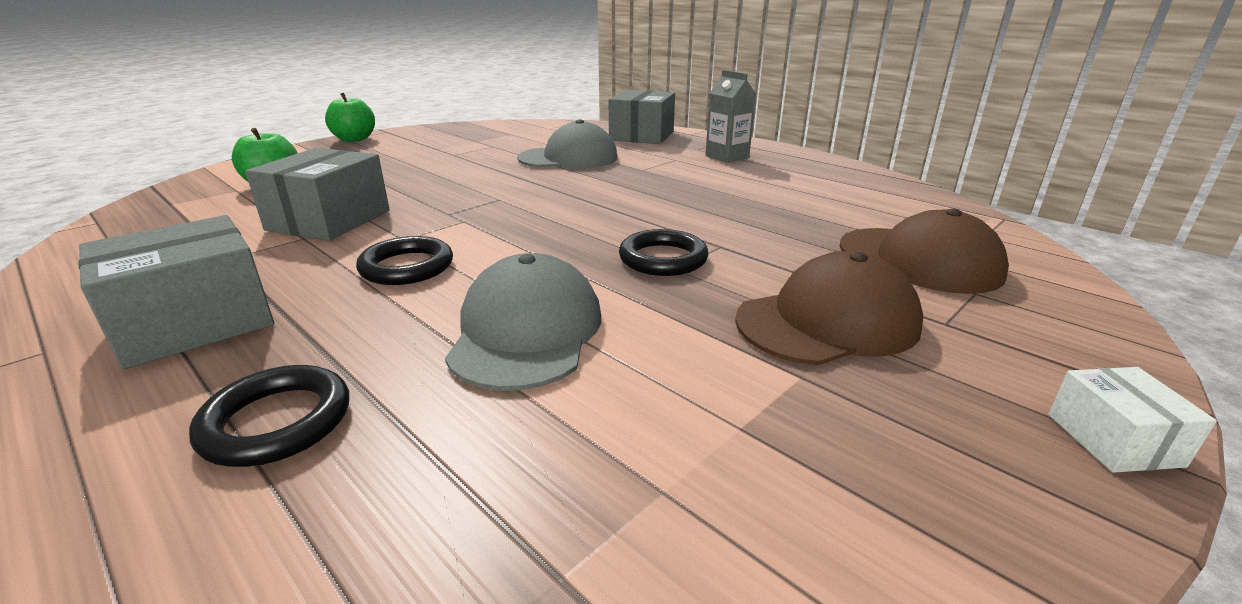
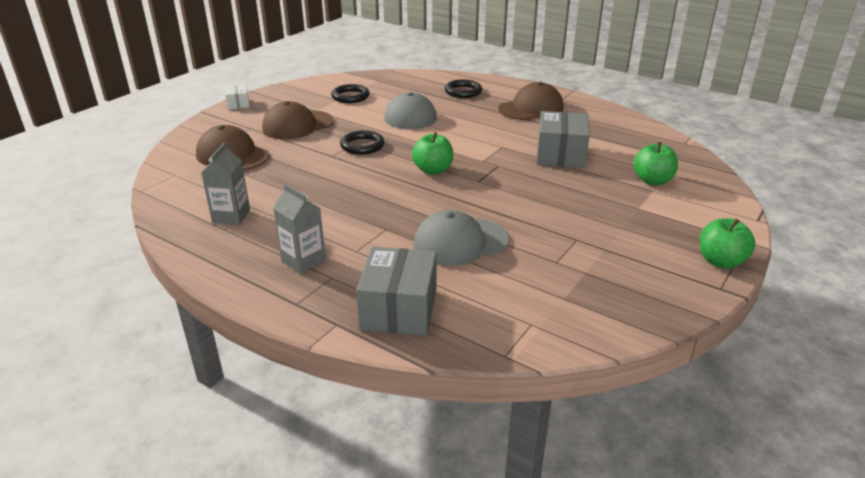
camera: 170 degrees right, 5 degrees up
grey box [79,215,274,369] -> brown cap [498,82,564,120]
black ring [356,236,453,285] -> black ring moved to [331,84,370,103]
none -> grey carton [201,143,250,225]
none -> green apple [412,132,453,175]

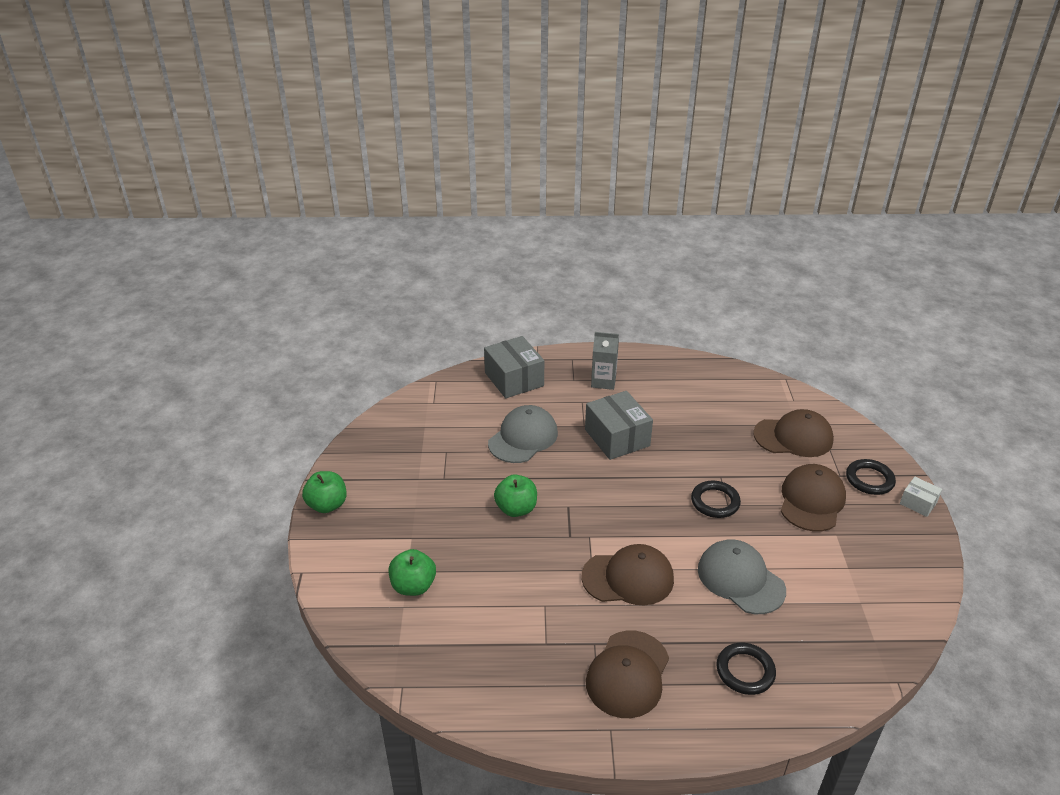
camera: 145 degrees right, 5 degrees up
grey carton [201,143,250,225] -> none
black ring [331,84,370,103] -> black ring moved to [846,459,896,495]
green apple [412,132,453,175] -> green apple moved to [494,475,537,517]
grey box [536,111,590,168] -> grey box moved to [585,391,653,460]
none -> brown cap [581,544,674,605]

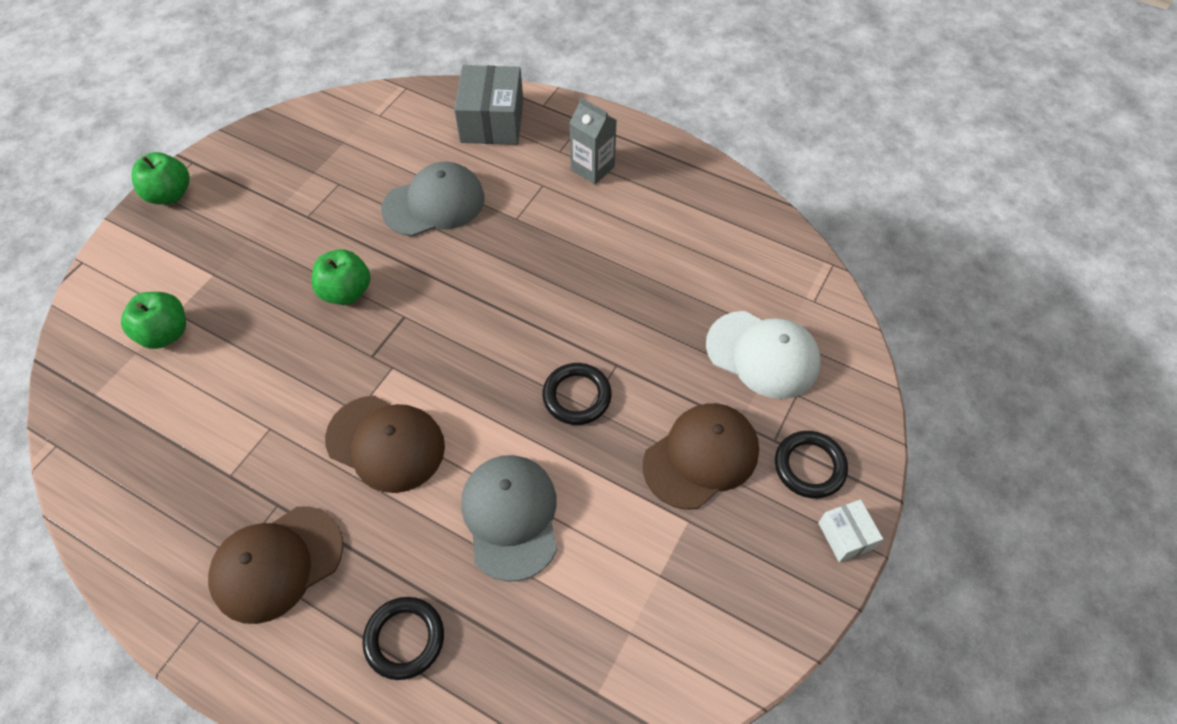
camera: 30 degrees right, 20 degrees up
grey box [585,391,653,460] -> none
brown cap [753,409,834,457] -> white cap [706,311,821,399]

